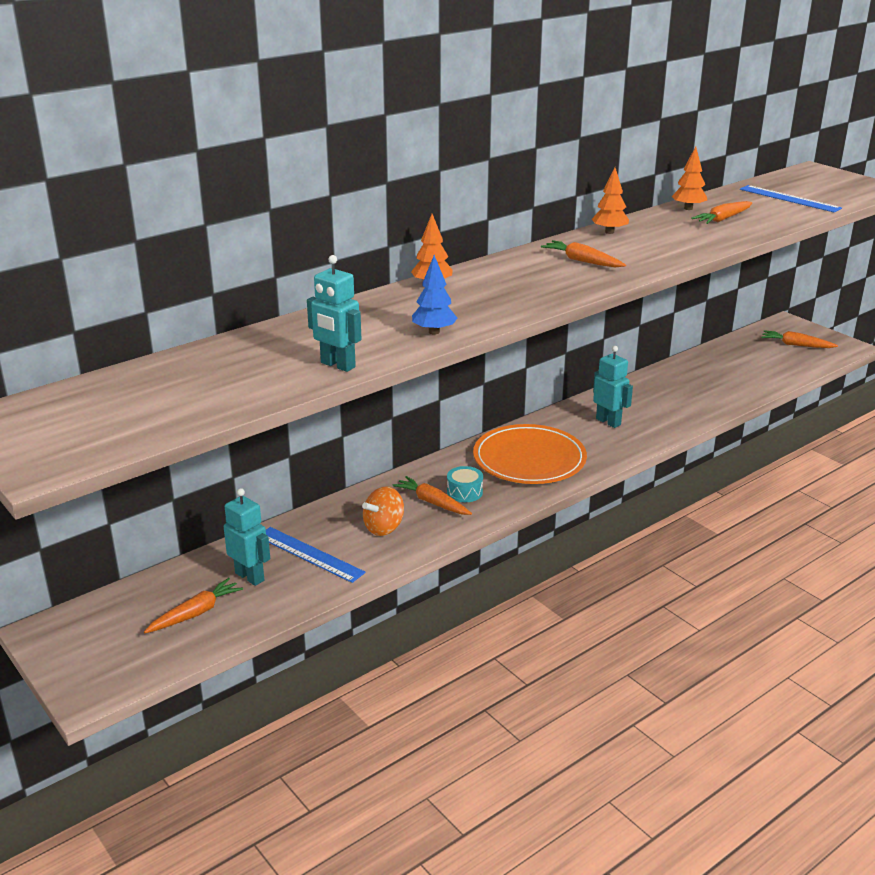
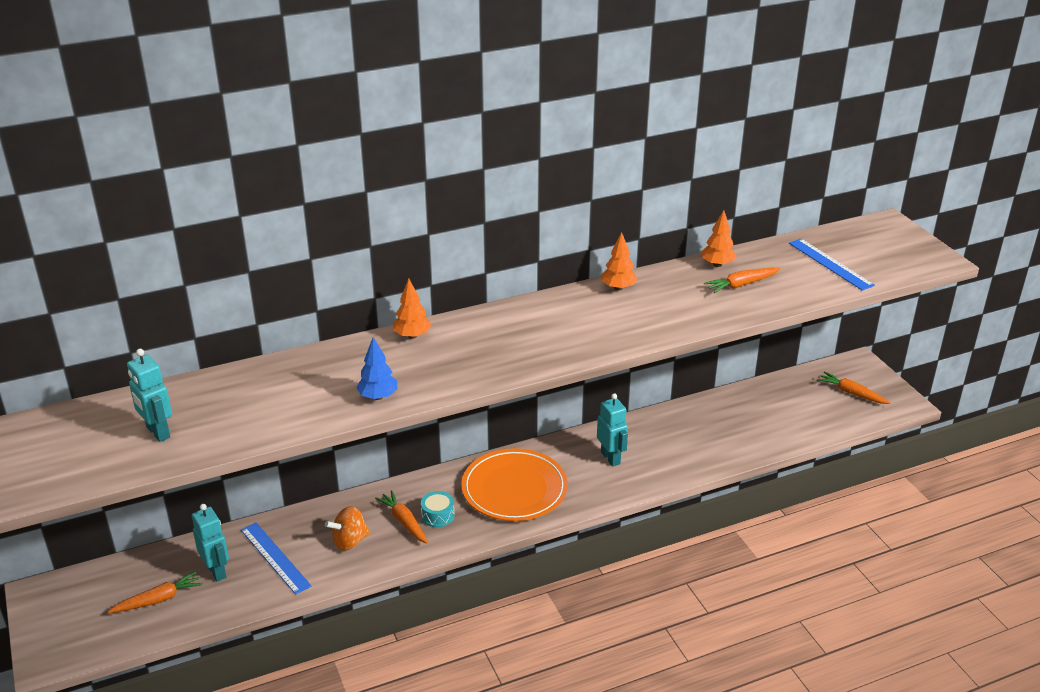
camera: 15 degrees right, 5 degrees up
turquoise robot [307,255,362,372] -> turquoise robot moved to [127,349,172,442]
orange carrot [541,240,626,267] -> none

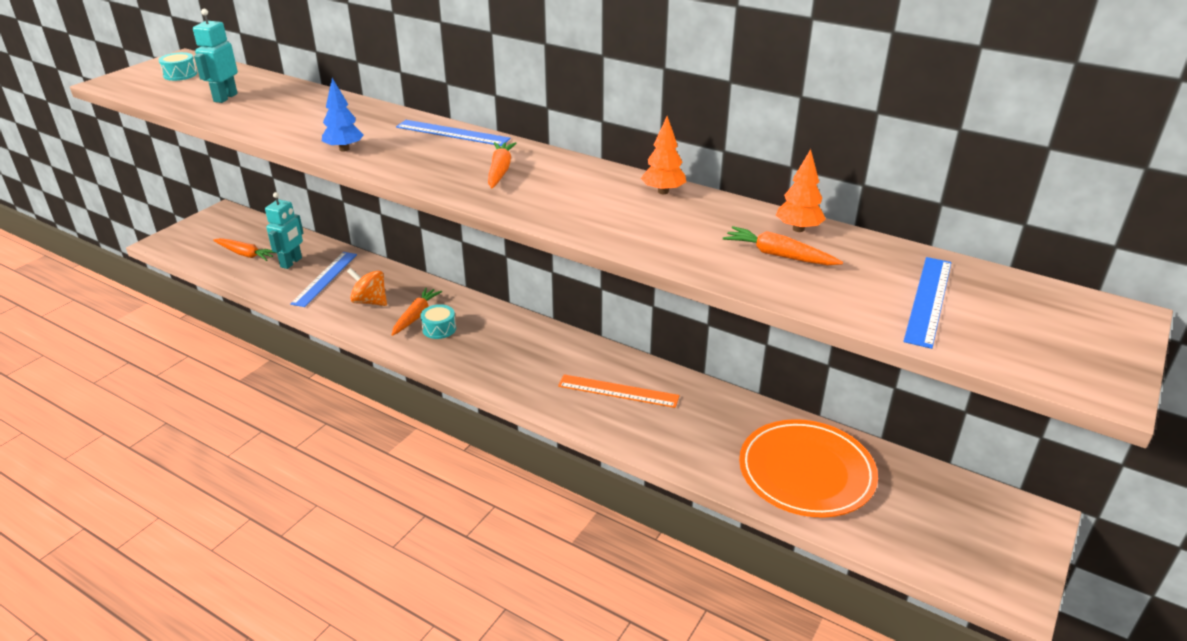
camera: 55 degrees right, 0 degrees up
orange tree [393,278,431,339] -> blue ruler [396,120,511,146]
orange plate [461,448,568,521] -> orange plate moved to [739,419,878,518]
turquoise robot [597,393,628,466] -> orange ruler [558,374,680,408]
orange carrot [817,371,890,404] -> orange carrot moved to [488,142,517,188]
none -> turquoise drum [158,52,197,81]

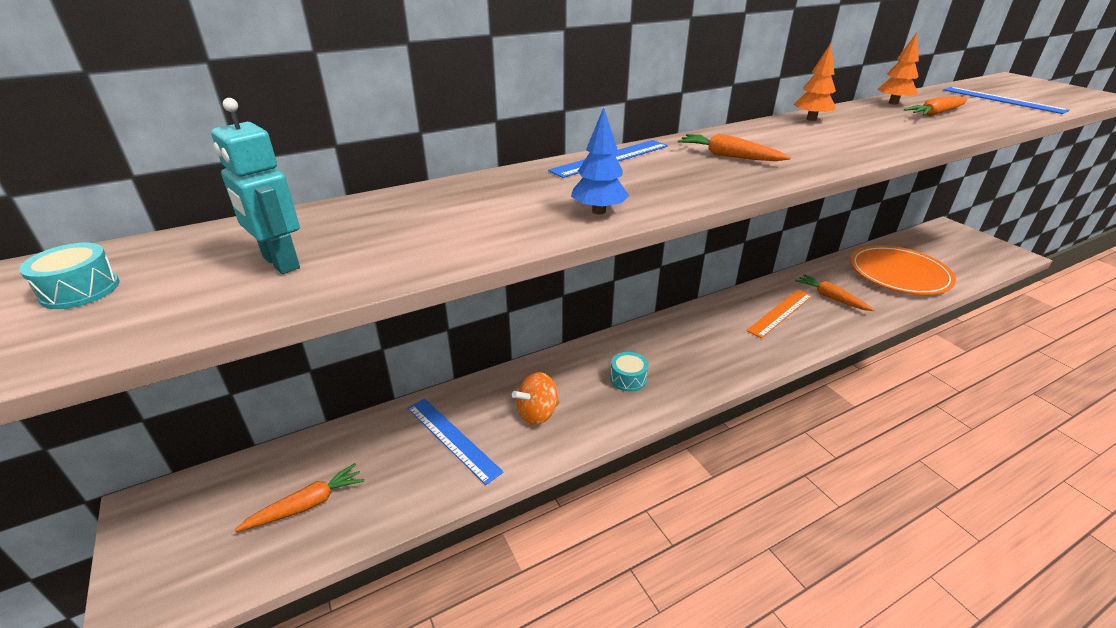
camera: 60 degrees left, 0 degrees up
turquoise robot [265,192,303,269] -> none
orange carrot [392,287,442,336] -> orange carrot moved to [795,274,874,311]

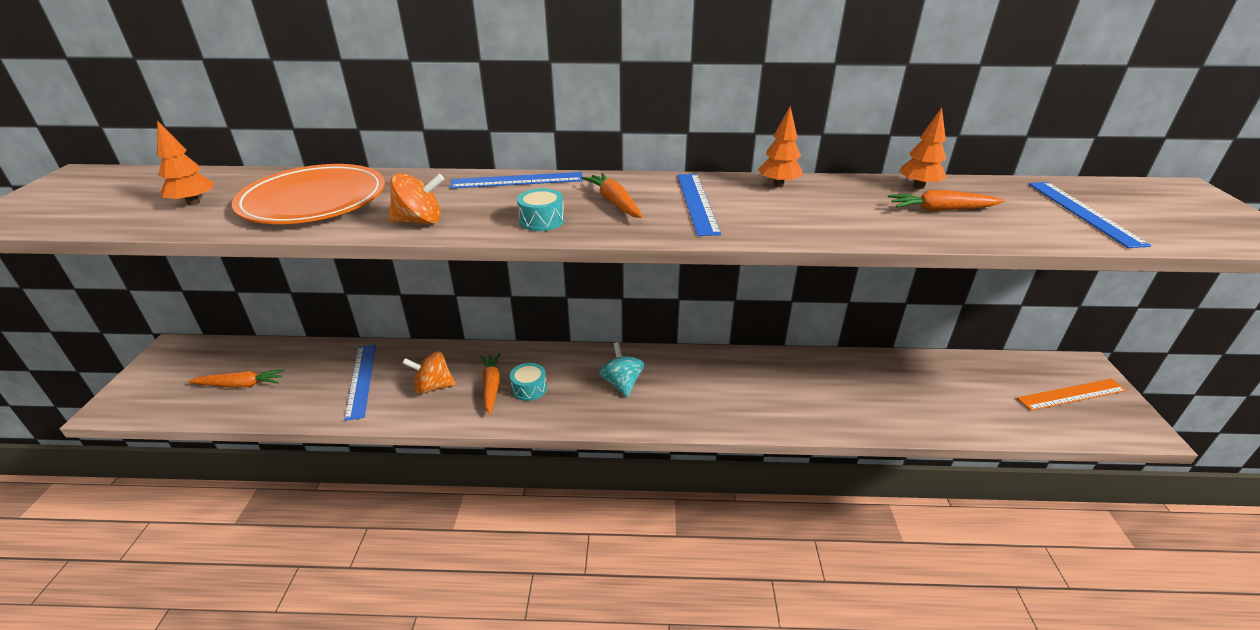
camera: 30 degrees right, 0 degrees up
turquoise drum [19,243,120,309] -> turquoise drum moved to [517,188,564,231]
turquoise robot [211,98,300,274] -> orange tree [157,120,214,206]
blue tree [571,107,629,215] -> orange spinning top [389,173,445,224]
orange ruler [746,290,812,338] -> orange ruler moved to [1017,379,1127,411]
orange carrot [795,274,874,311] -> orange carrot moved to [480,353,500,415]
orange plate [850,245,956,295] -> orange plate moved to [232,164,385,224]
none -> turquoise spinning top [599,342,644,397]
none -> blue ruler [677,174,721,236]

